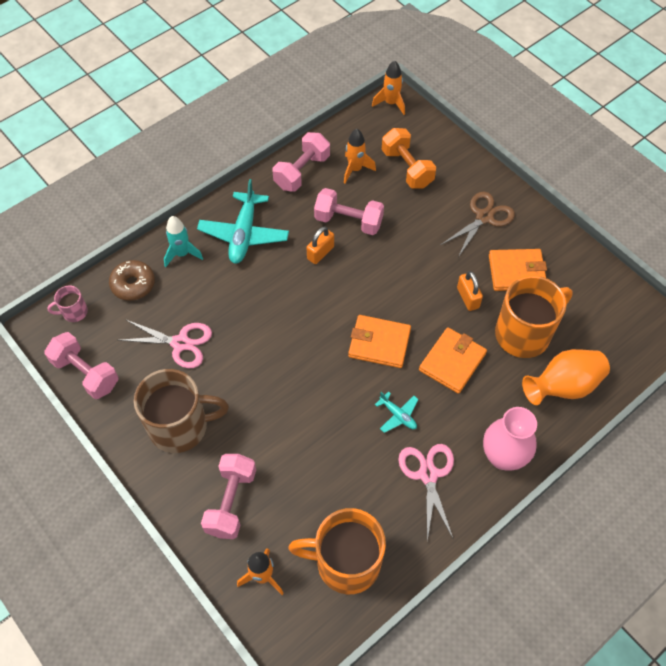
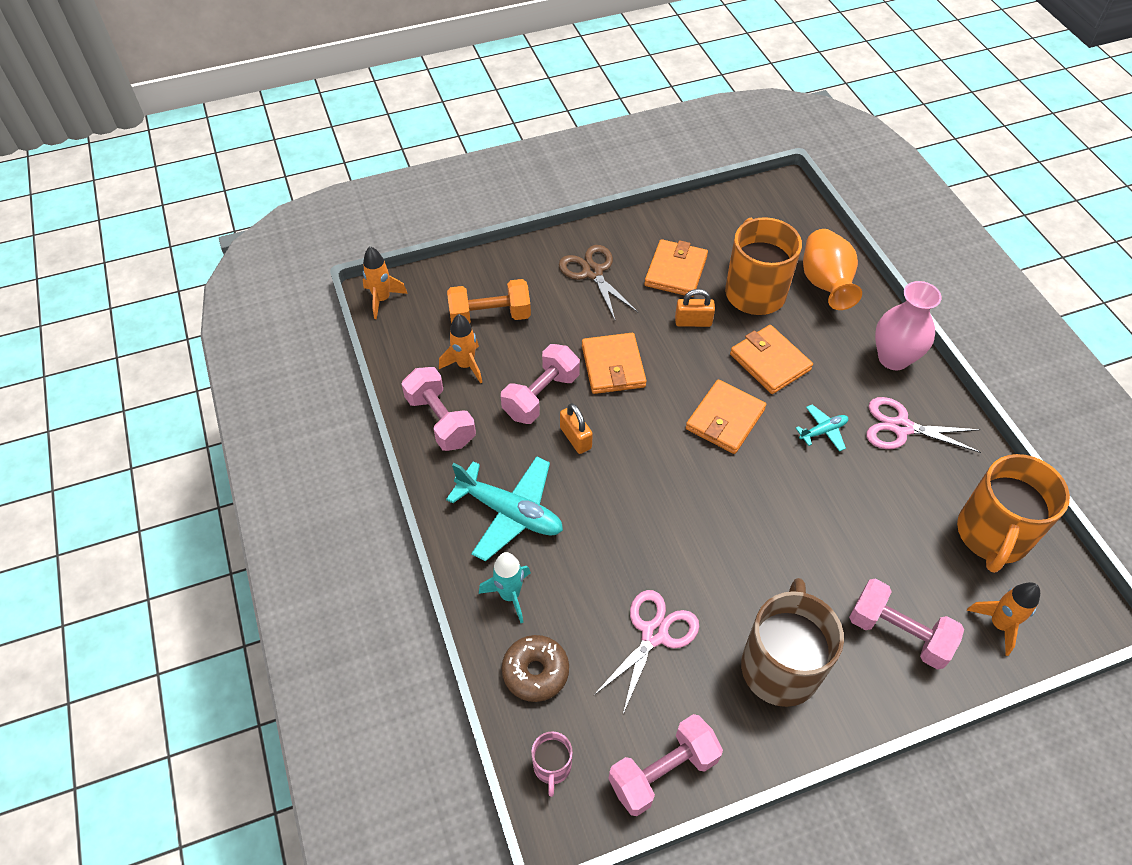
camera: 70 degrees left, 5 degrees down
none -> orange wallet [582,333,647,394]

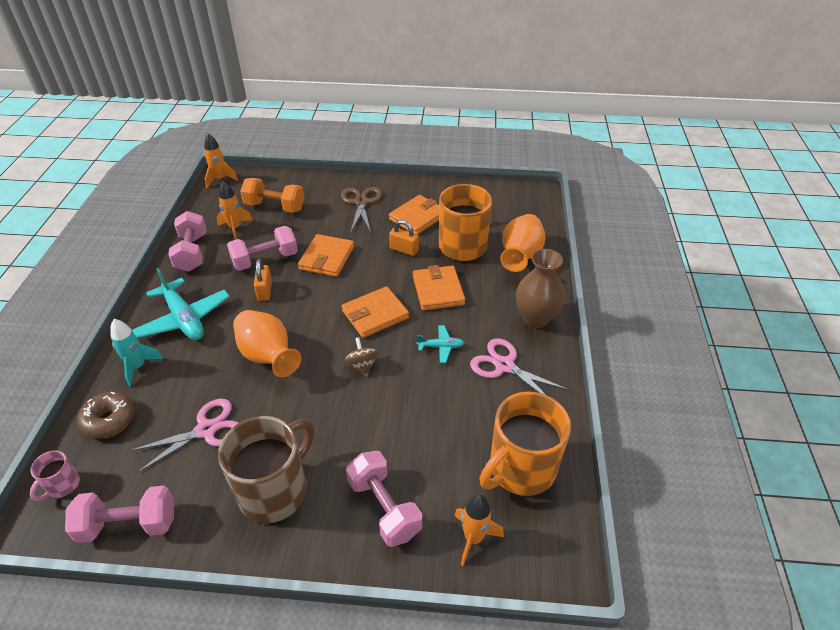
camera: 25 degrees right, 10 degrees down
pink vase [875,281,942,370] -> brown vase [516,249,565,328]
none -> orange vase [233,310,301,377]
none -> brown spinning top [345,337,378,376]

